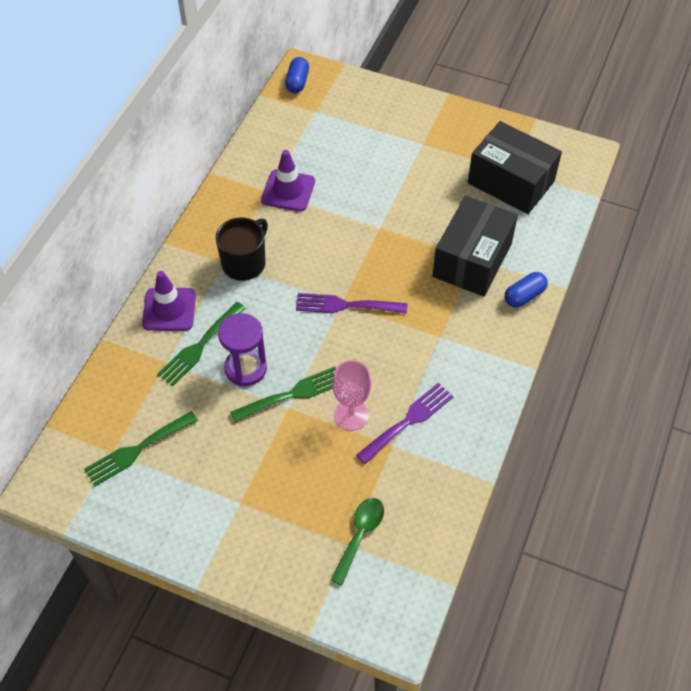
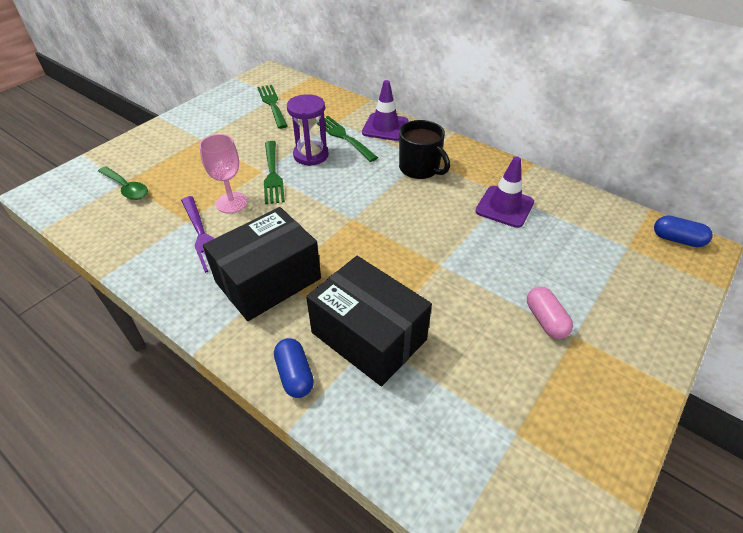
camera: 105 degrees right, 10 degrees down
purple fork [296,293,407,314] -> none
black box [468,121,562,214] -> black box moved to [203,207,321,321]
none -> pink capsule [527,287,573,339]

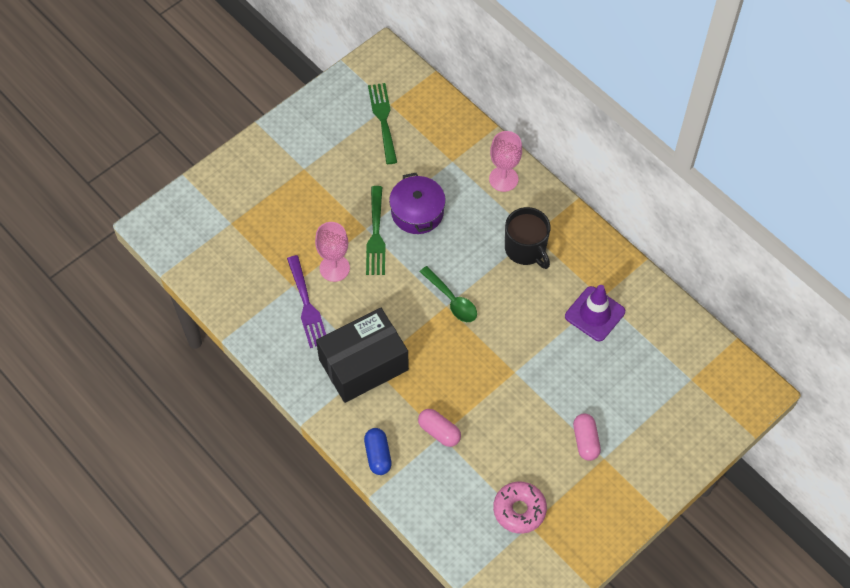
camera: 10 degrees right, 15 degrees up
green spoon [98,166,148,200] -> green spoon moved to [420,266,477,322]
purple hourglass [287,94,329,166] -> purple pot [389,173,446,234]
black box [306,256,432,386] -> pink capsule [418,409,461,447]
green fork [316,116,378,162] -> none
purple traffic cone [362,80,408,141] -> pink goblet [489,131,522,192]
blue capsule [654,215,713,247] -> none
none -> pink donut [493,481,547,534]

